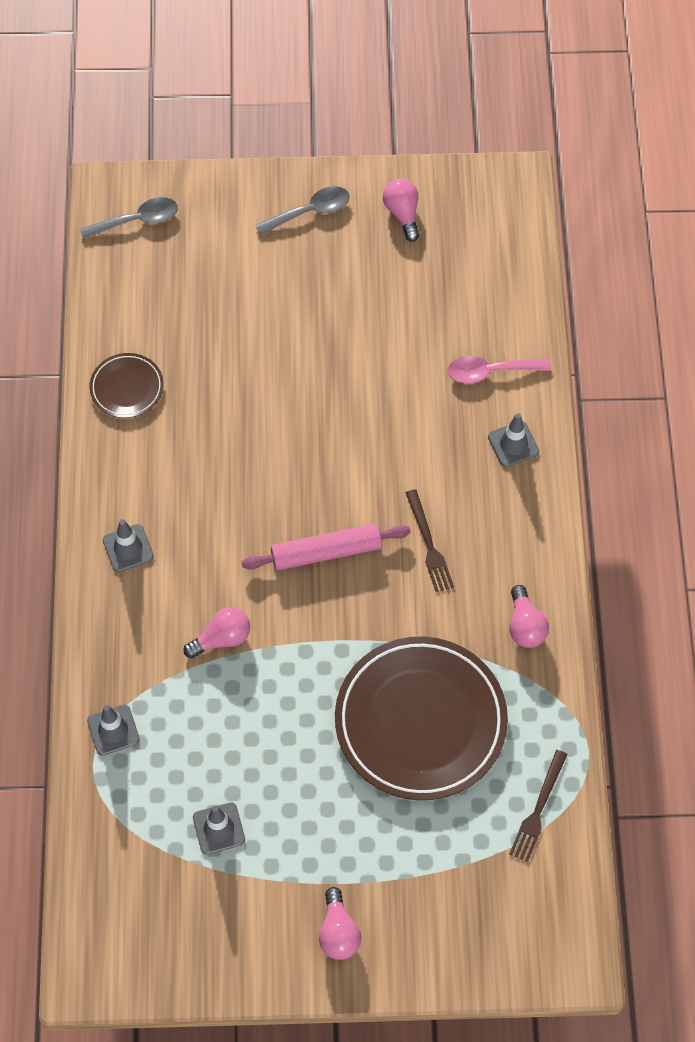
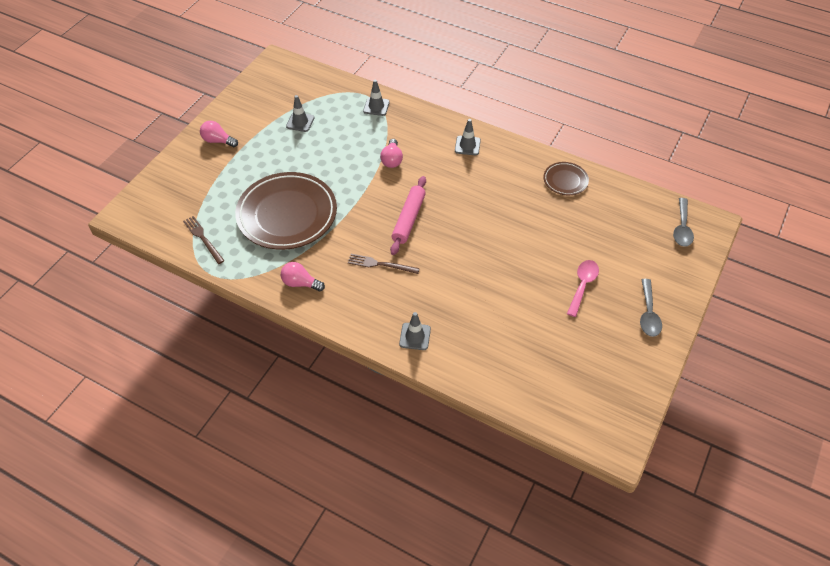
camera: 120 degrees right, 10 degrees down
pink light bulb [383,178,419,242] -> none
pink spoon [448,356,551,383] -> pink spoon moved to [567,260,599,317]

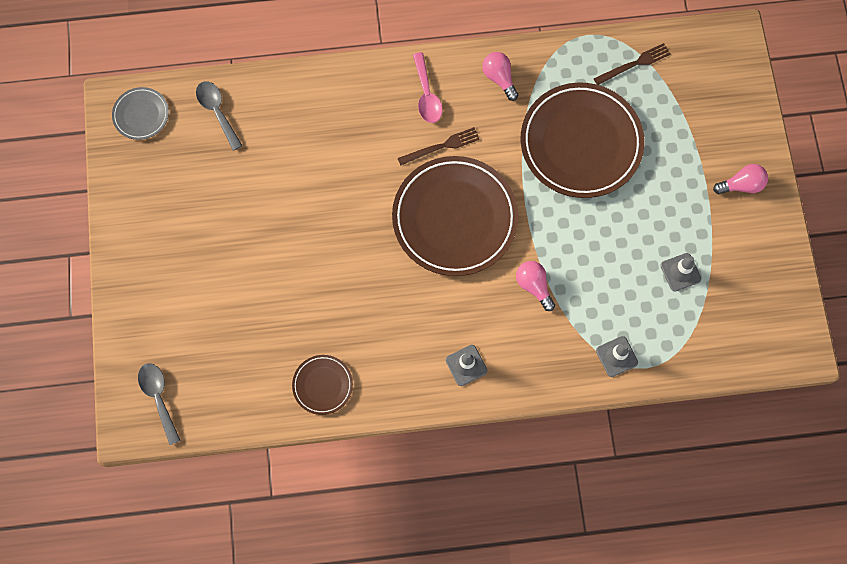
camera: 145 degrees right, 20 degrees up
brown fork [183,216,225,264] -> brown fork turned 45 degrees counterclockwise [594,43,671,85]
pink light bulb [281,262,325,291] -> pink light bulb turned 105 degrees counterclockwise [482,52,518,101]
pink rolling pin [390,176,426,255] -> brown plate [392,156,518,276]
grey traffic cone [399,312,431,350] -> none
pink spoon [567,260,599,317] -> pink spoon moved to [413,52,443,123]
grey spoon [640,279,662,337] -> grey spoon moved to [196,81,243,151]
none -> grey plate [112,87,169,140]

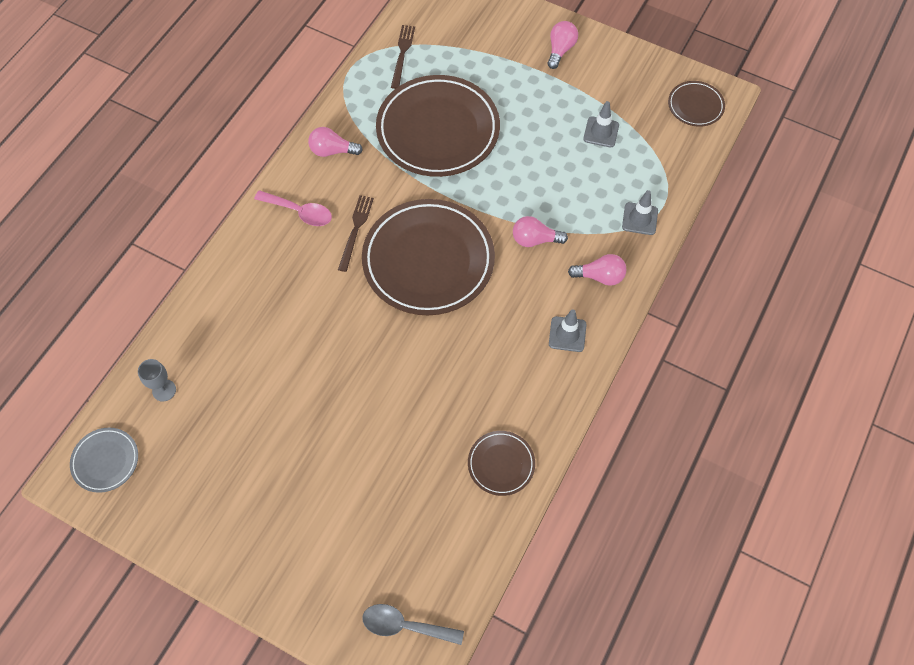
camera: 55 degrees left, 10 degrees down
grey spoon [196,81,243,151] -> grey goblet [138,359,176,402]
none -> pink light bulb [568,254,626,286]
none -> brown plate [668,81,725,127]

